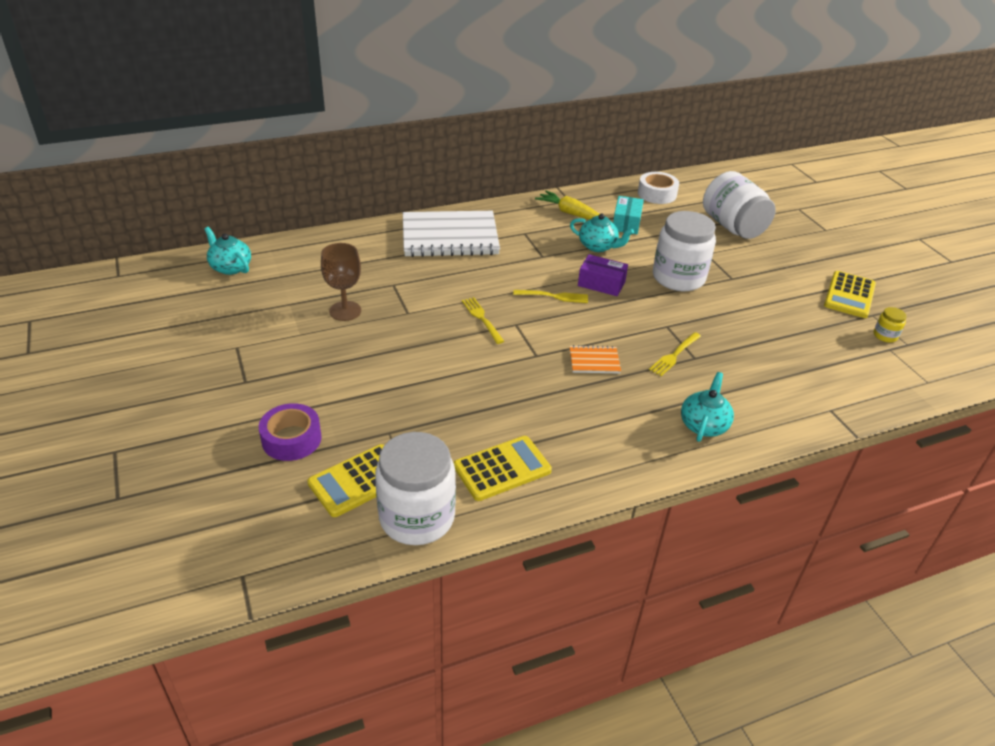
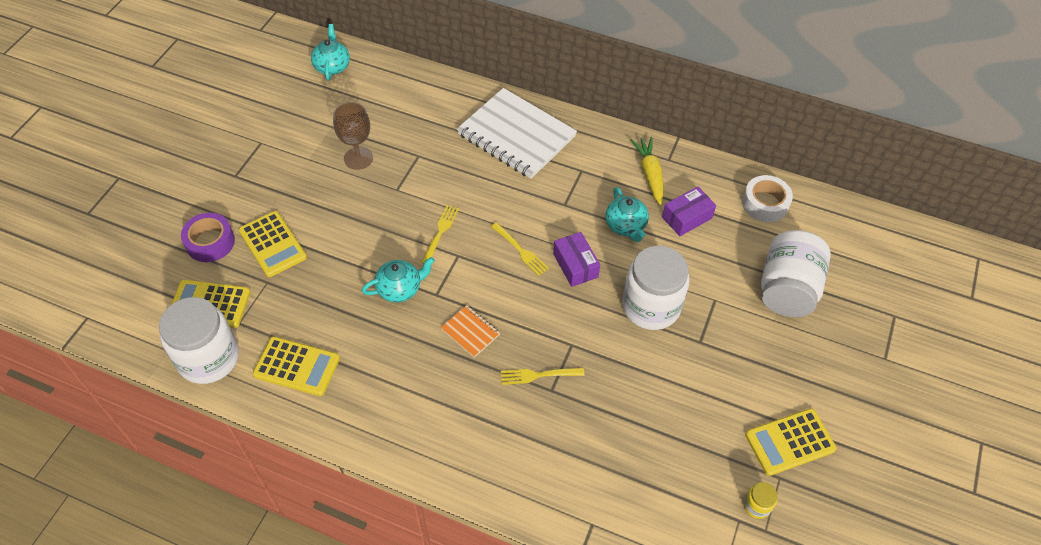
camera: 45 degrees right, 15 degrees up
turquoise box [613,196,644,234] -> purple box [662,186,716,236]
turquoise teapot [681,372,734,442] -> turquoise teapot moved to [362,257,435,302]
none -> yellow calculator [239,211,307,277]

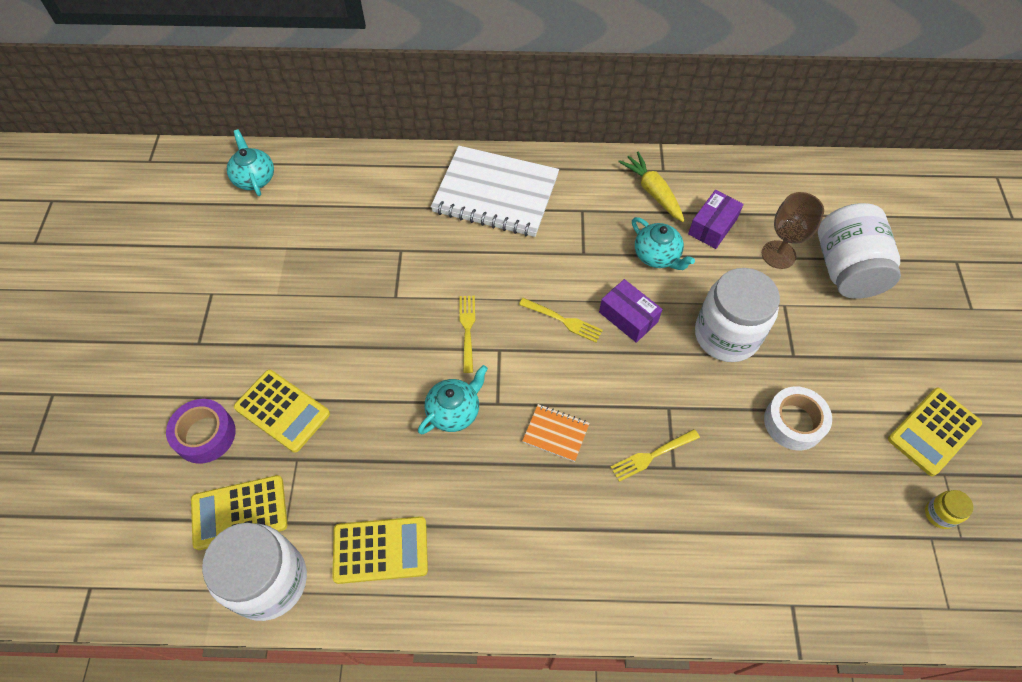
camera: 20 degrees left, 5 degrees up
brown goblet [333,102,373,170] -> brown goblet moved to [762,192,824,269]
white tape [742,175,793,222] -> white tape moved to [764,387,832,450]

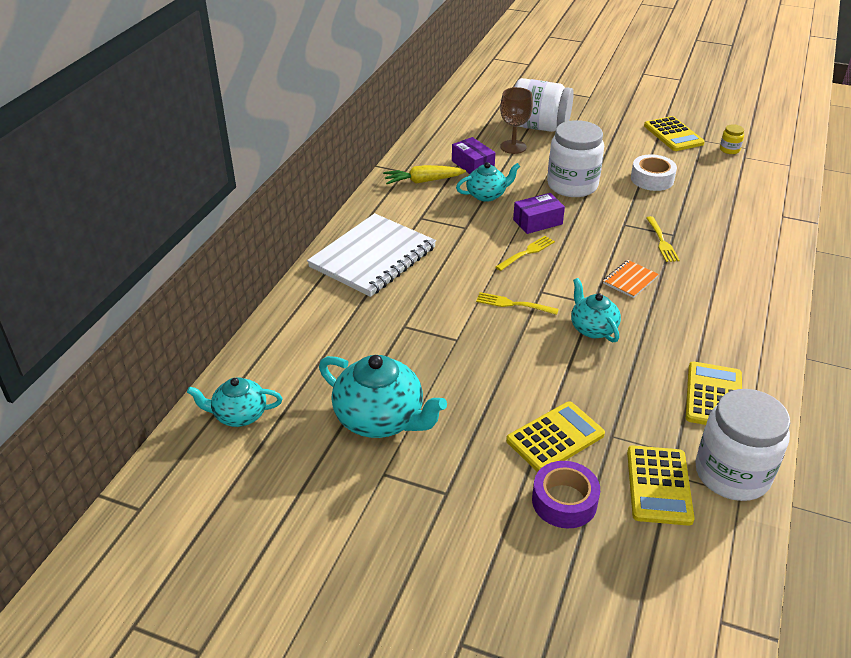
camera: 70 degrees left, 20 degrees down
none -> turquoise teapot [319,355,447,438]

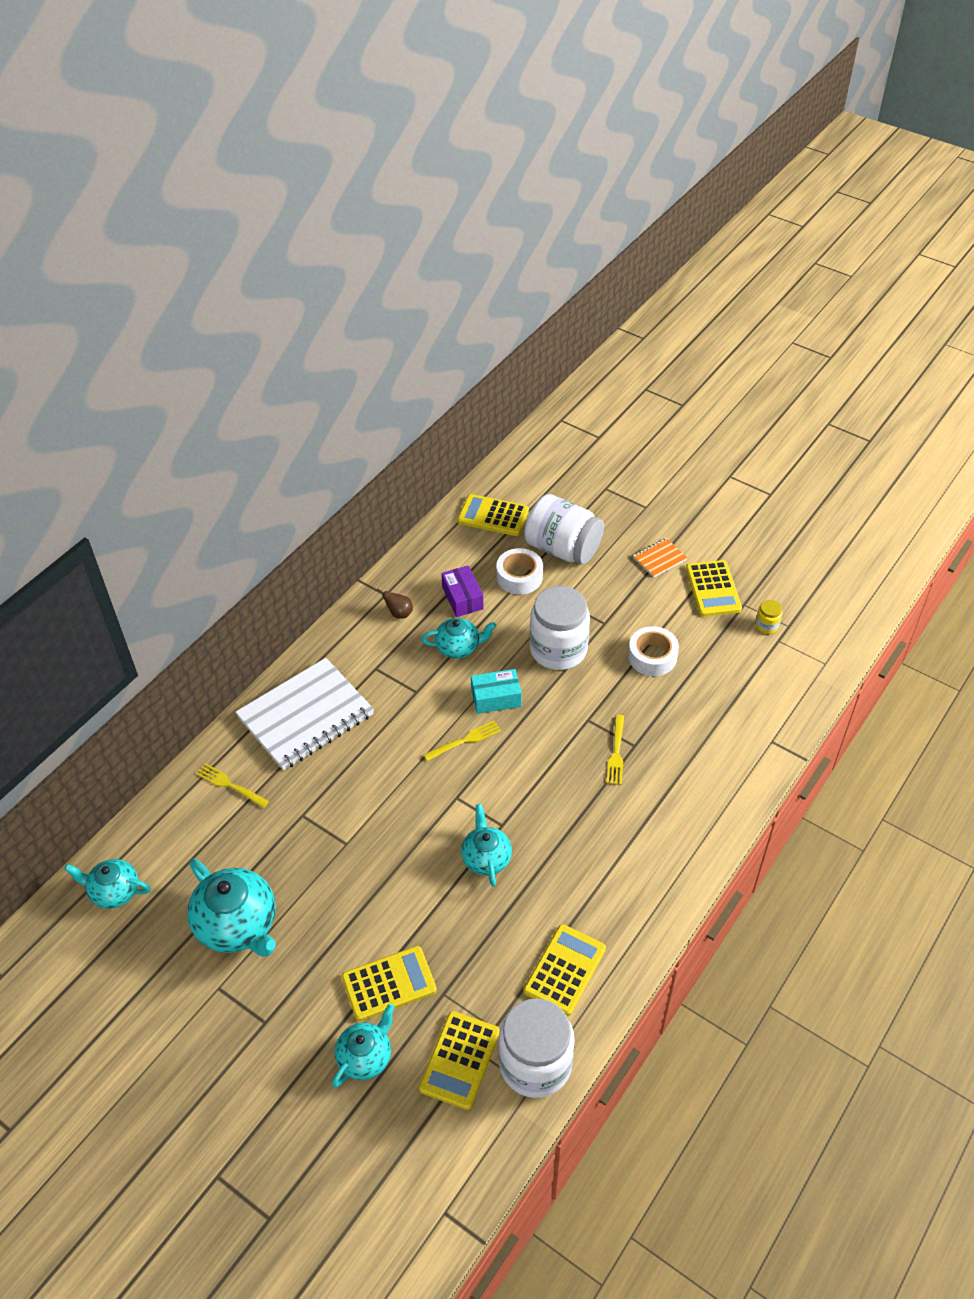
camera: 15 degrees right, 10 degrees up
yellow carrot [383,165,466,184] -> brown pear [377,589,413,619]
yellow fork [476,292,559,315] -> yellow fork moved to [196,763,269,808]
brown goblet [500,87,533,154] -> white tape [496,548,543,595]
purple box [513,193,565,234] -> turquoise box [471,669,522,714]
purple tape [532,461,600,528] -> turquoise teapot [332,1004,394,1087]
orange notebook [603,260,659,298] -> orange notebook moved to [633,538,687,578]
none -> yellow calculator [458,494,529,536]

